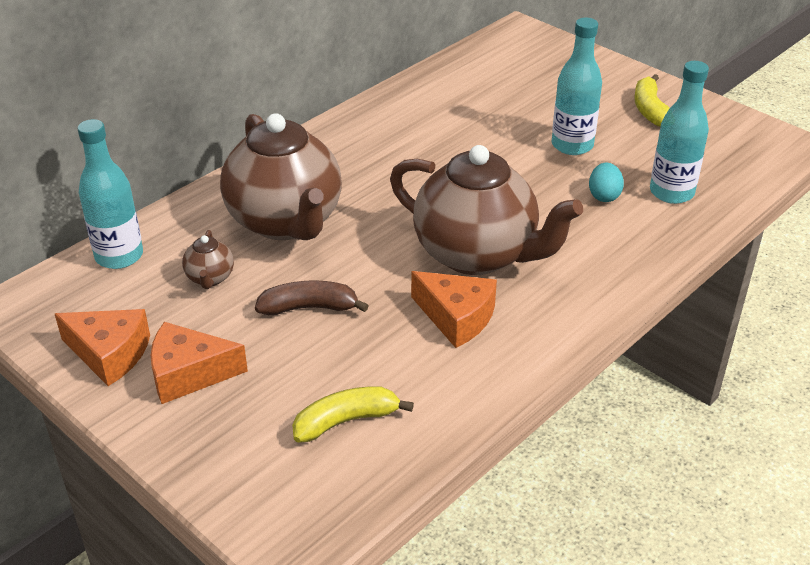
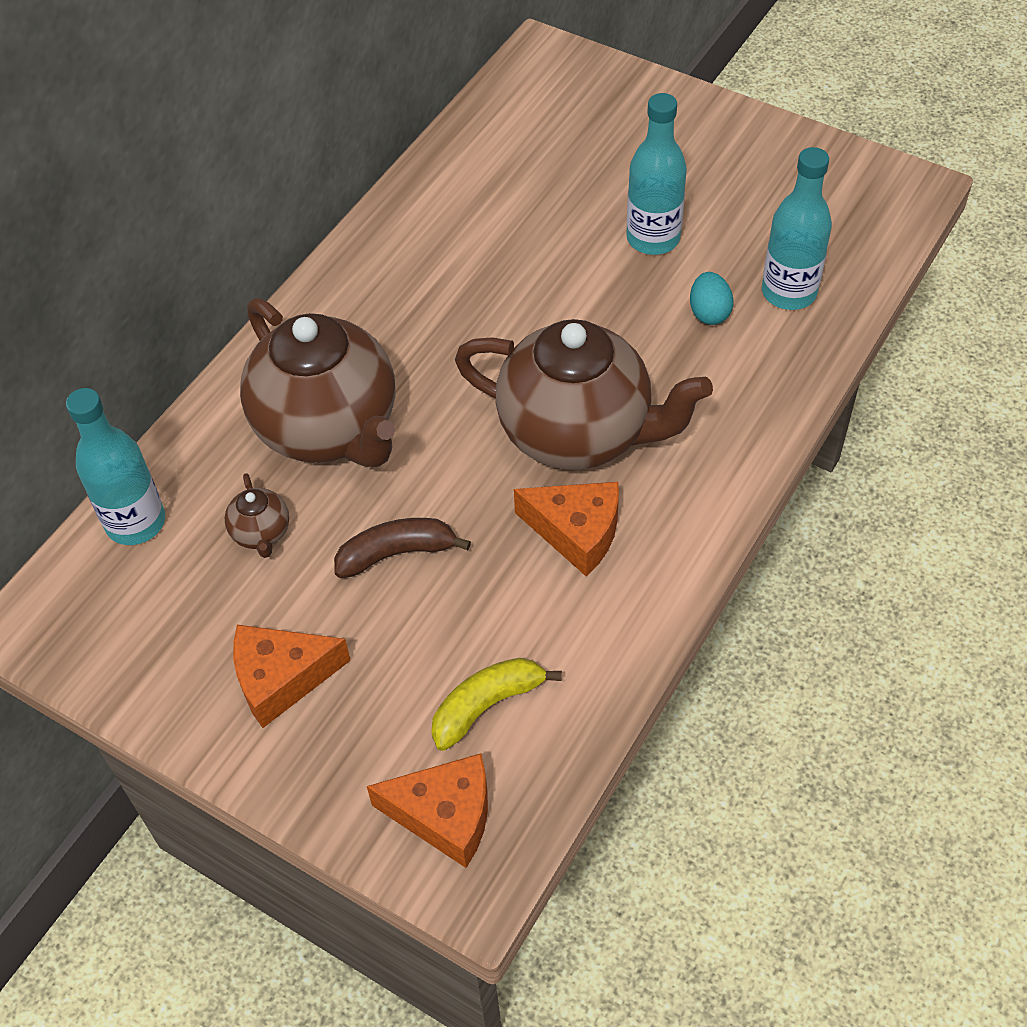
camera: 10 degrees left, 15 degrees up
orange cheese [55,309,150,386] -> orange cheese moved to [367,753,488,868]
yellow banana [634,74,670,127] -> none

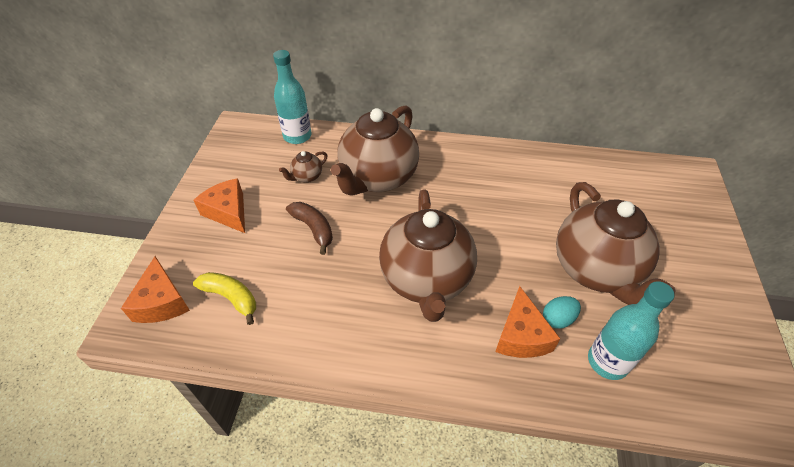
camera: 65 degrees right, 5 degrees down
orange cheese [514,482,619,576] -> orange cheese moved to [495,286,560,358]
turquoise bottle [626,93,687,255] -> brown teapot [556,182,676,305]

